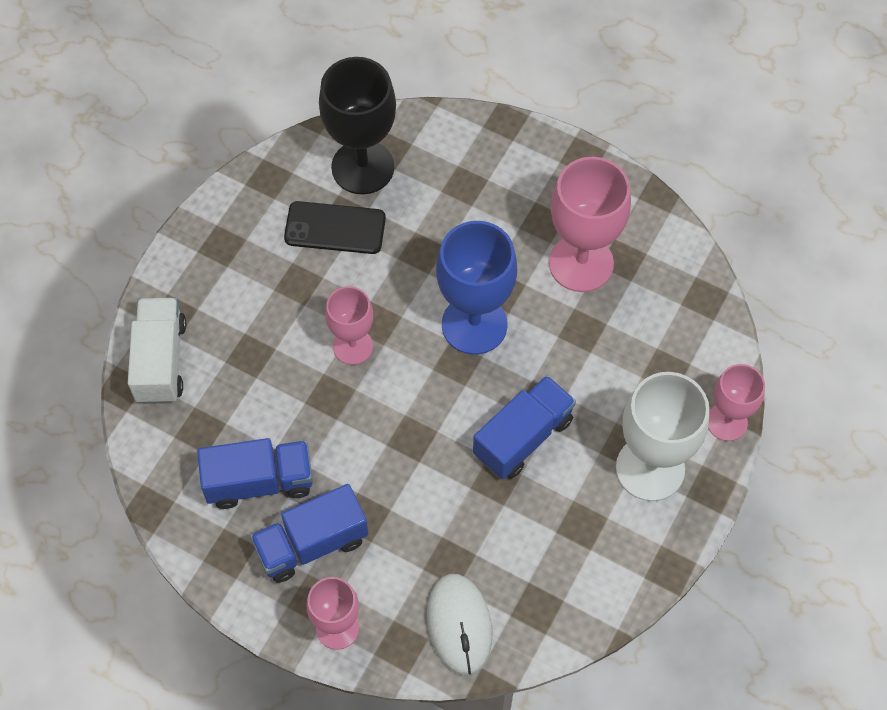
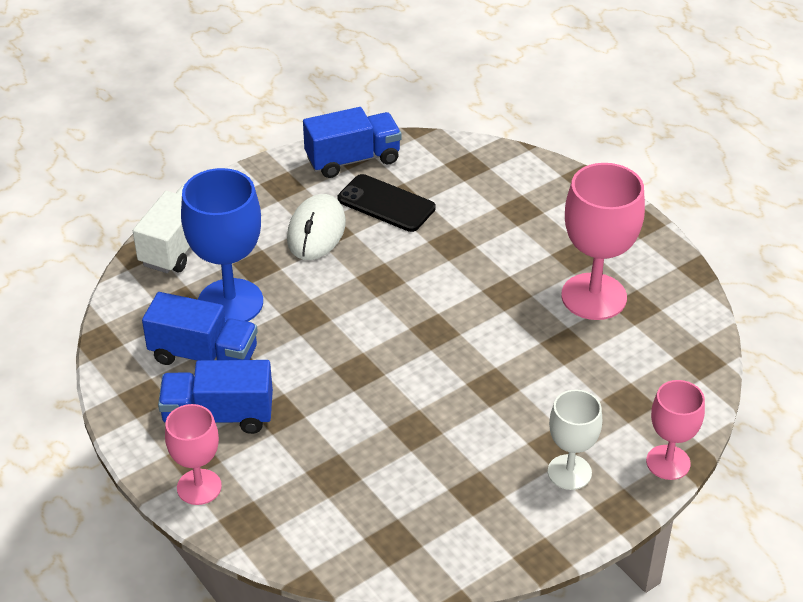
camera: 25 degrees right, 20 degrees down
black goblet [319,57,396,194] -> none
pink goblet [325,286,373,365] -> none
white mouse [427,574,493,675] -> white mouse moved to [287,194,346,260]
blue goblet [436,221,517,355] -> blue goblet moved to [181,168,263,322]
blue truck [473,375,576,480] -> blue truck moved to [303,107,401,178]
white goblet [616,372,709,501] -> white goblet [548,390,602,490], size x0.60

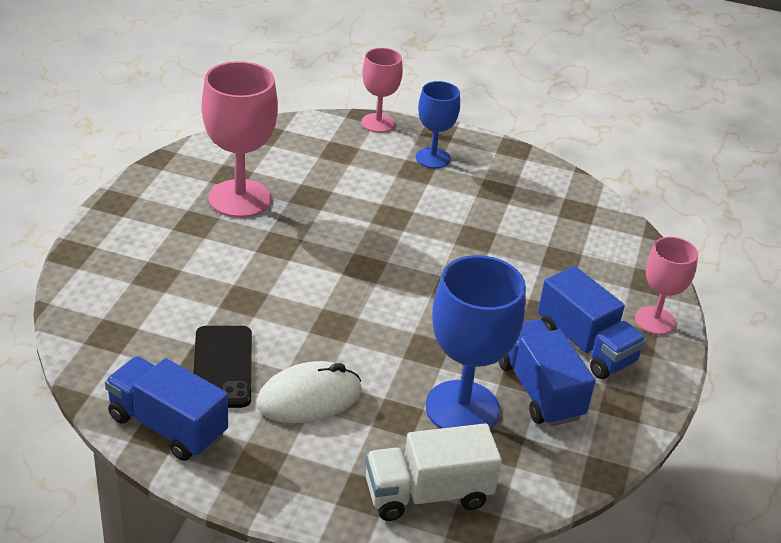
camera: 130 degrees left, 5 degrees down
white goblet [548,390,602,490] -> blue goblet [416,81,460,169]

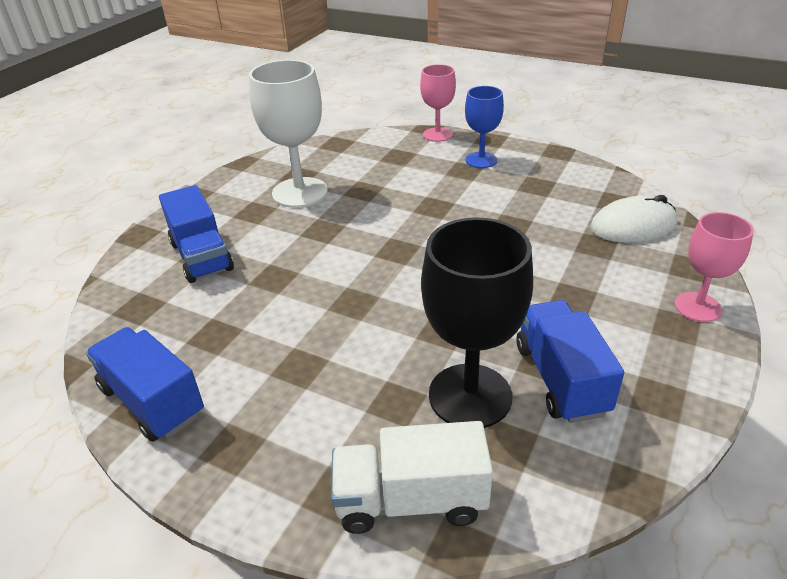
camera: 15 degrees right, 0 degrees up
black phone [193,326,252,408] -> none
pink goblet [202,61,278,218] -> white goblet [249,60,328,208]
white mouse [256,361,362,423] -> white mouse moved to [590,195,678,242]
blue goblet [426,255,526,429] -> black goblet [421,217,533,428]
blue truck [538,266,647,379] -> blue truck moved to [159,185,234,283]

